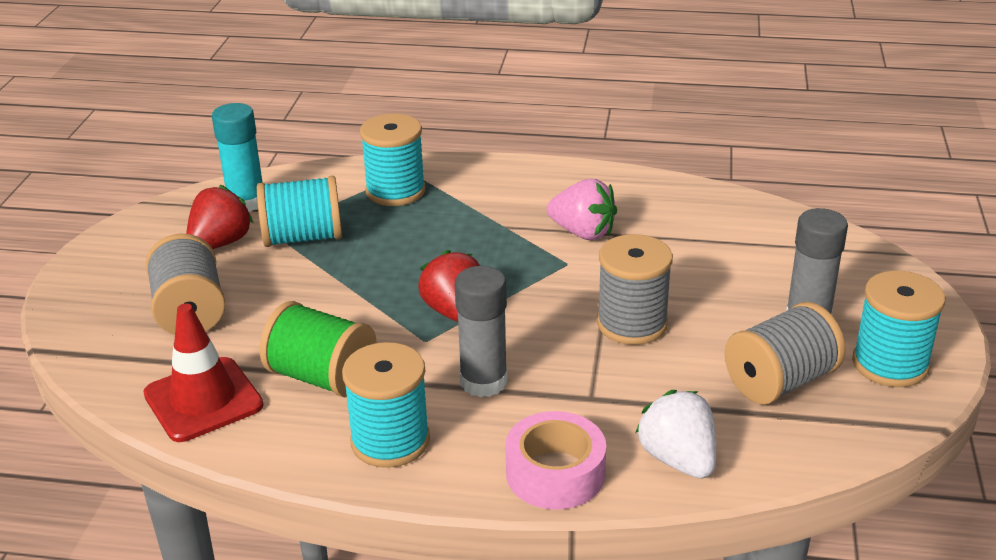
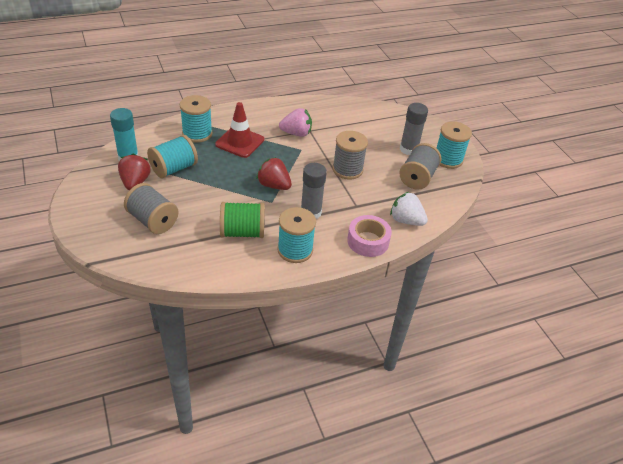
camera: 35 degrees left, 10 degrees up
red traffic cone [143,303,264,442] -> red traffic cone moved to [215,102,264,158]

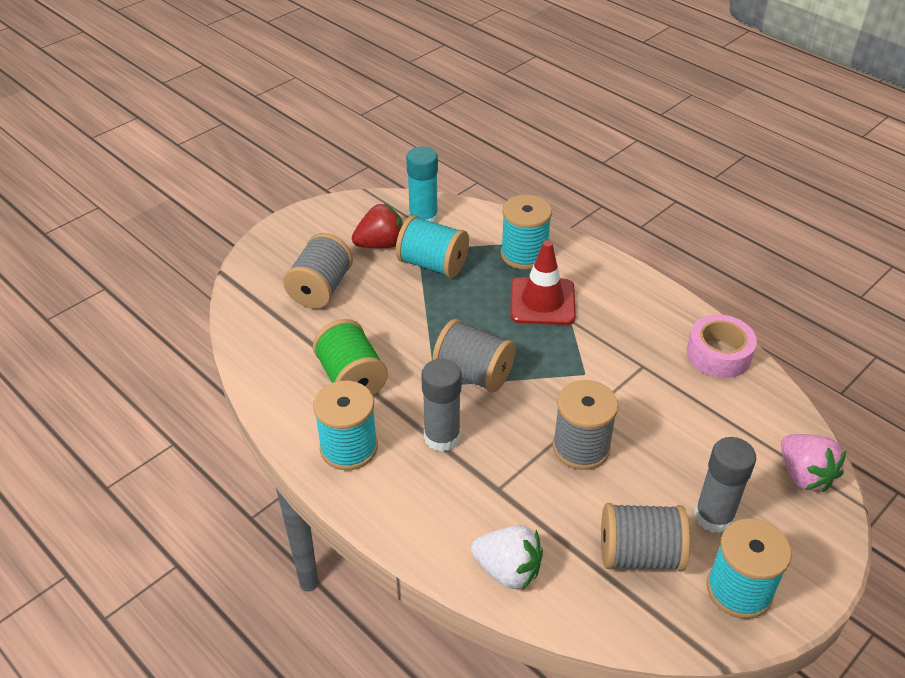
camera: 70 degrees right, 0 degrees up
red strawberry [256,157,292,190] -> grey spool [433,319,516,393]
pink strawberry [279,108,312,137] -> pink strawberry moved to [781,434,846,492]
pink tape [347,215,392,257] -> pink tape moved to [687,314,757,378]
white strawberry [390,192,428,226] -> white strawberry turned 105 degrees clockwise [471,525,543,590]

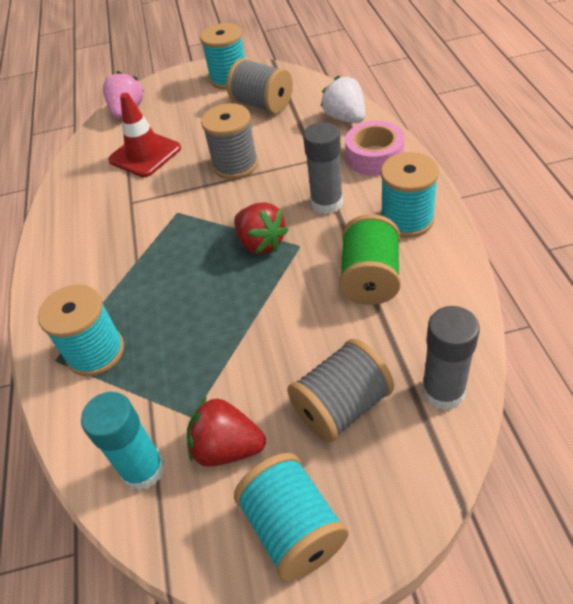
camera: 140 degrees left, 5 degrees up
turquoise spool [396,215,469,278] -> turquoise spool moved to [234,453,349,581]
grey spool [433,319,516,393] -> red strawberry [234,202,288,254]
red traffic cone [510,240,576,325] -> red traffic cone moved to [108,93,181,177]
pink tape [687,314,757,378] -> pink tape moved to [345,121,405,175]
grey glue stick [694,437,756,533] -> grey glue stick moved to [422,306,480,410]

